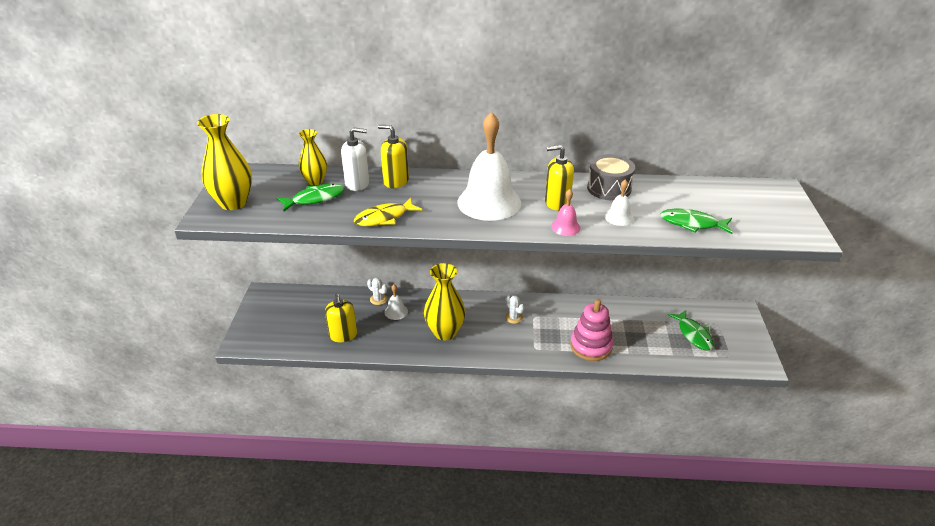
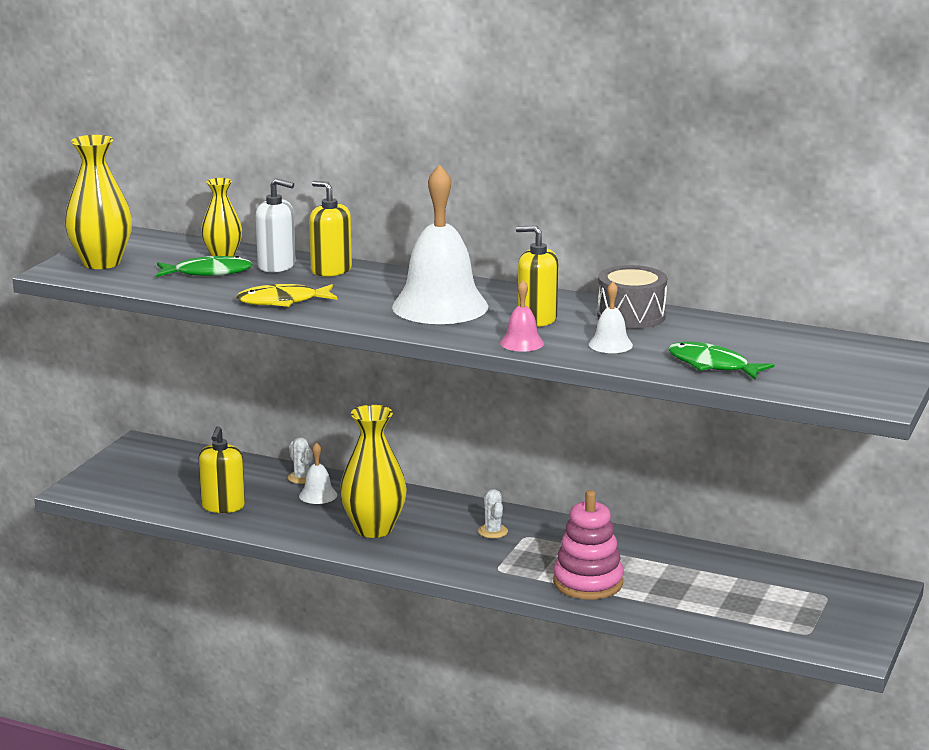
camera: 20 degrees right, 15 degrees down
green fish [668,310,714,350] -> none

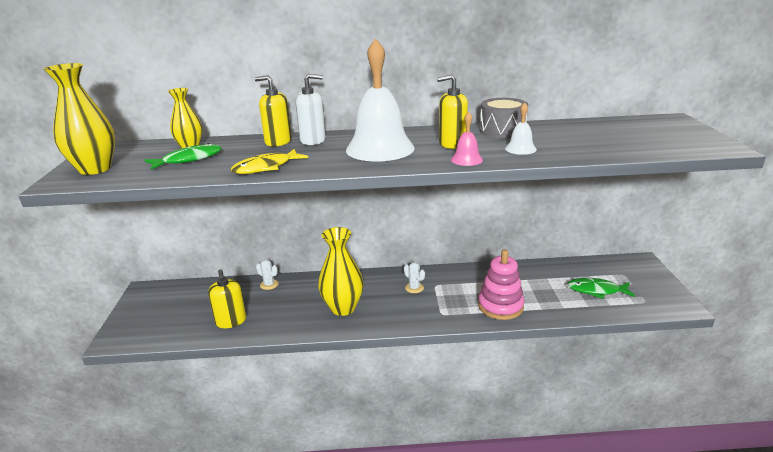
camera: 25 degrees left, 5 degrees up
white soap dispenser [256,178,296,272] -> white soap dispenser moved to [295,74,326,145]
white bell [299,442,337,504] -> none
green fish [668,341,775,380] -> green fish moved to [567,278,635,299]

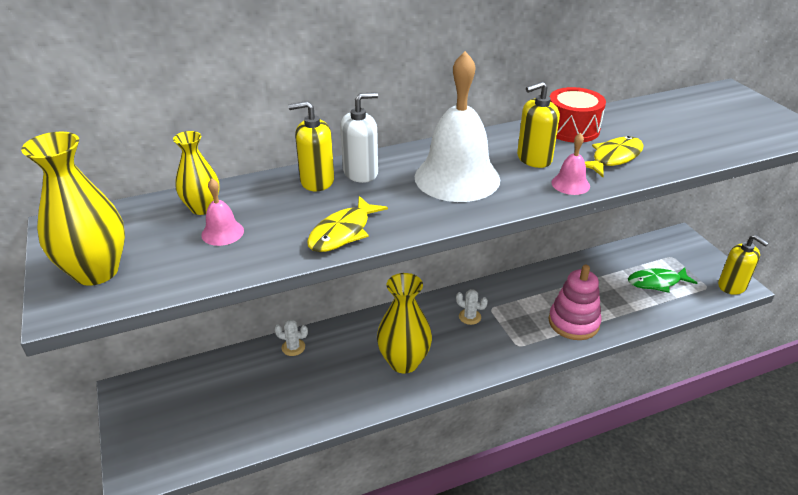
camera: 20 degrees left, 10 degrees up
green fish [145,143,222,170] -> pink bell [201,179,244,246]
yellow soap dispenser [208,269,246,328] -> yellow soap dispenser moved to [718,235,769,295]
grey drum [480,98,528,139] -> red drum [550,87,606,142]
white bell [505,103,537,155] -> yellow fish [585,136,644,177]

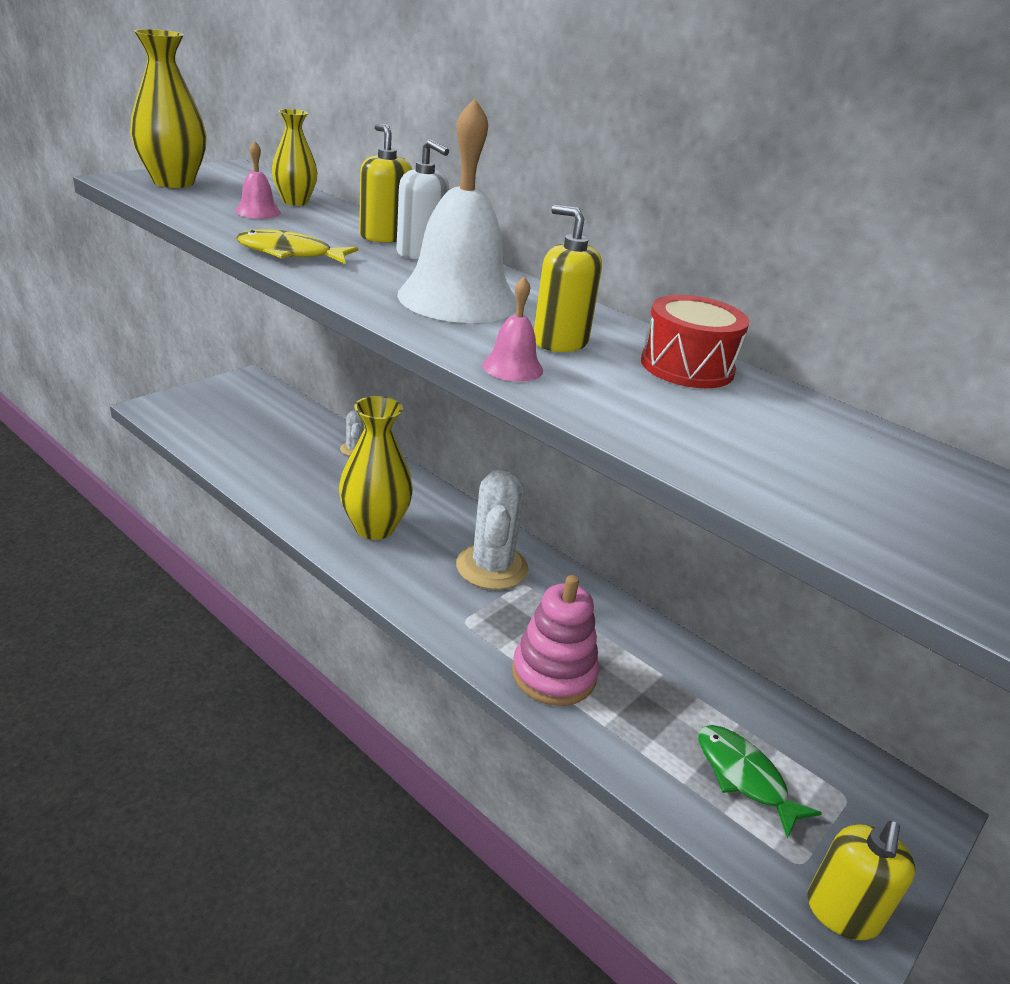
camera: 60 degrees right, 5 degrees down
white cactus [456,289,488,325] -> white cactus [456,469,529,590], size x2.17
yellow fish [585,136,644,177] -> none

